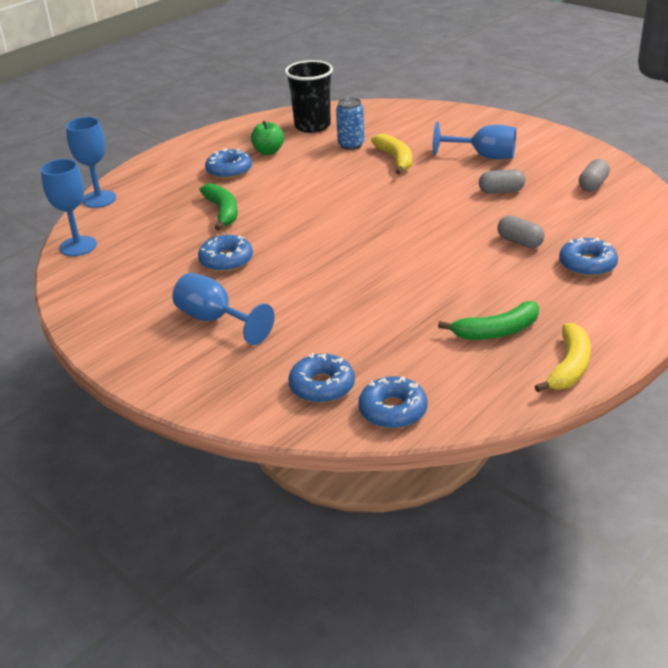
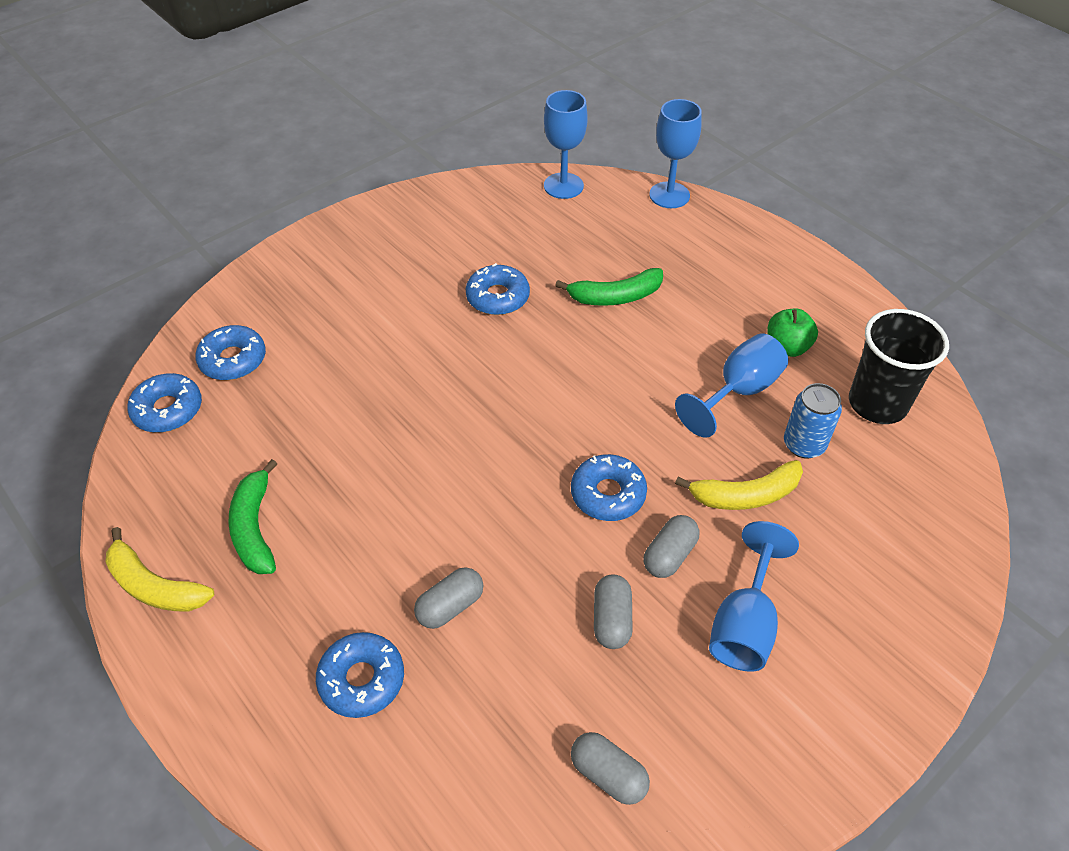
camera: 95 degrees right, 15 degrees up
blue goblet [172,273,275,345] -> blue goblet moved to [675,333,788,438]
blue donut [205,149,252,179] -> blue donut moved to [571,454,647,521]
none -> grey capsule [643,515,699,578]

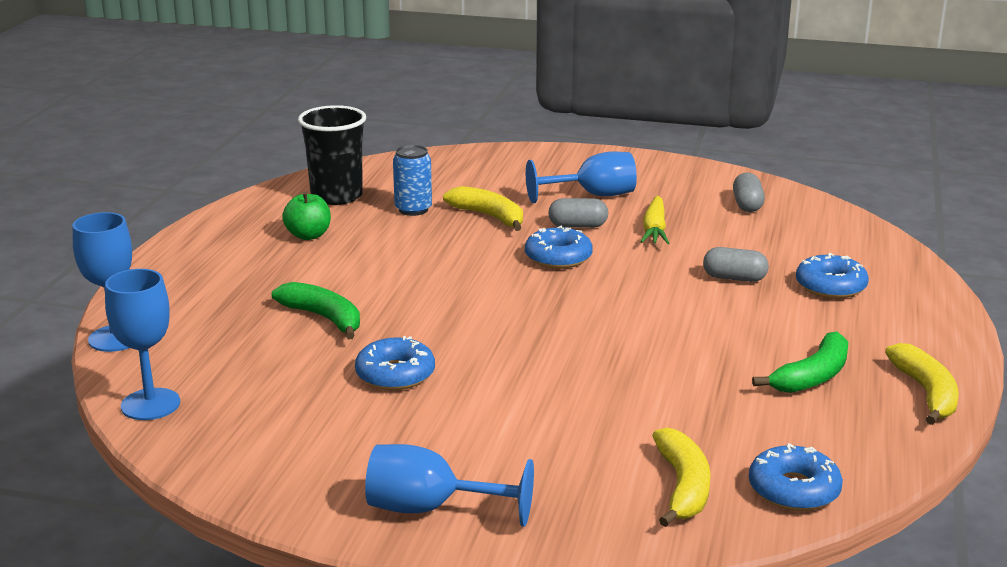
camera: 125 degrees left, 25 degrees down
blue donut [195,325,266,380] -> yellow banana [652,428,710,527]
grey capsule [594,574,633,649] -> yellow carrot [641,195,669,244]
blue goblet [675,333,788,438] -> blue goblet moved to [365,444,534,527]

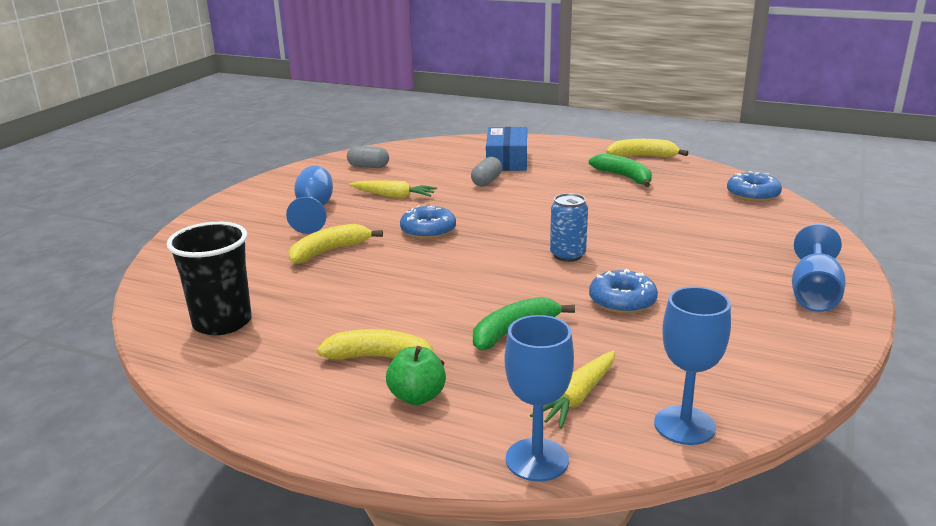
camera: 80 degrees left, 0 degrees up
green apple [282,191,331,240] -> green apple moved to [386,346,446,405]
blue can [393,145,432,216] -> blue can moved to [550,193,588,262]
grey capsule [548,198,608,228] -> none
yellow banana [652,428,710,527] -> yellow banana moved to [317,329,444,366]
blue donut [796,253,869,299] -> blue box [486,127,527,171]
none -> yellow carrot [530,351,615,429]

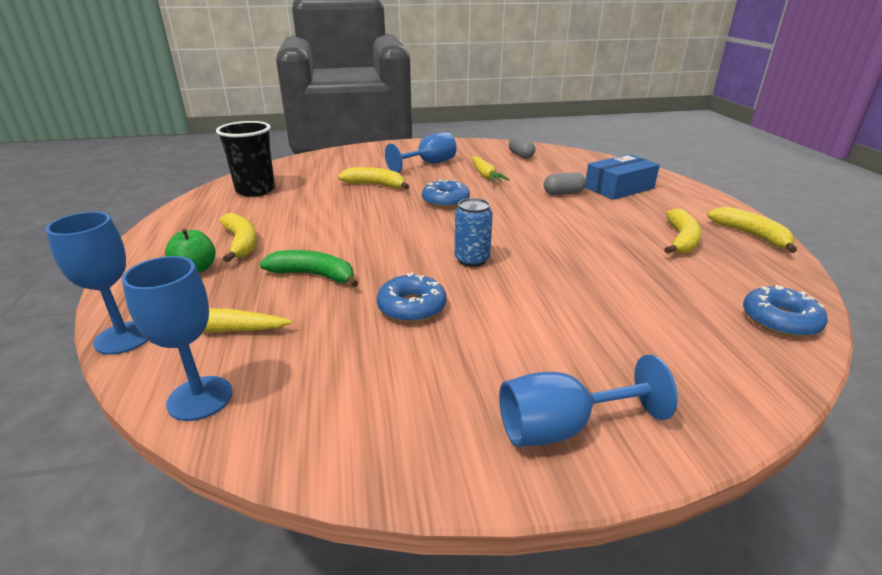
camera: 55 degrees right, 5 degrees up
green banana [589,153,652,187] -> yellow banana [664,208,702,254]

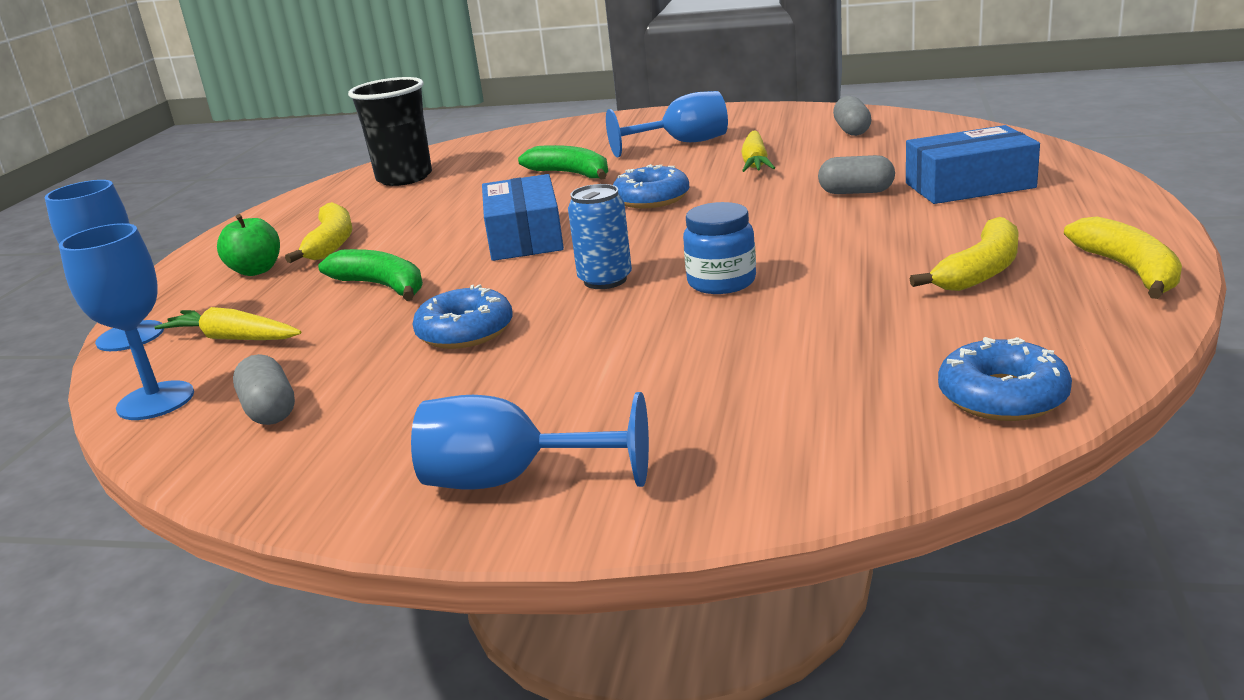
camera: 25 degrees right, 5 degrees down
yellow banana [338,167,410,189] -> green banana [518,145,608,180]
none -> grey capsule [233,354,295,425]
none -> blue box [482,174,564,261]
none -> blue jar [683,202,756,294]

